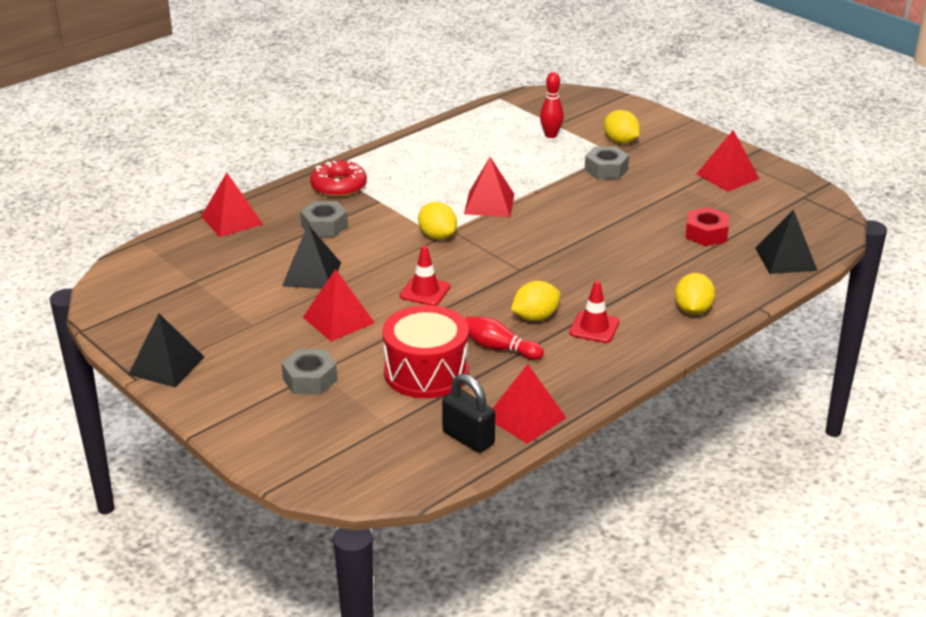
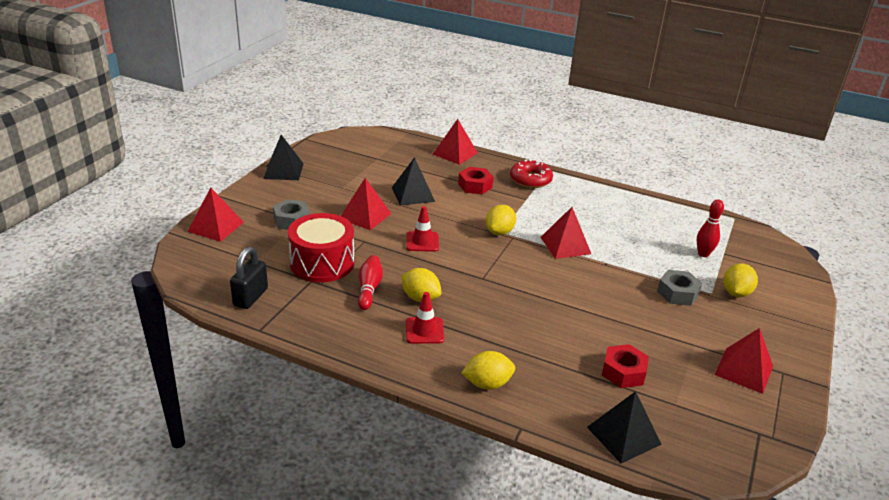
camera: 65 degrees right, 0 degrees up
grey nut [300,201,348,237] -> red nut [458,167,493,194]
red pyramid [493,364,566,444] -> red pyramid moved to [187,188,244,242]

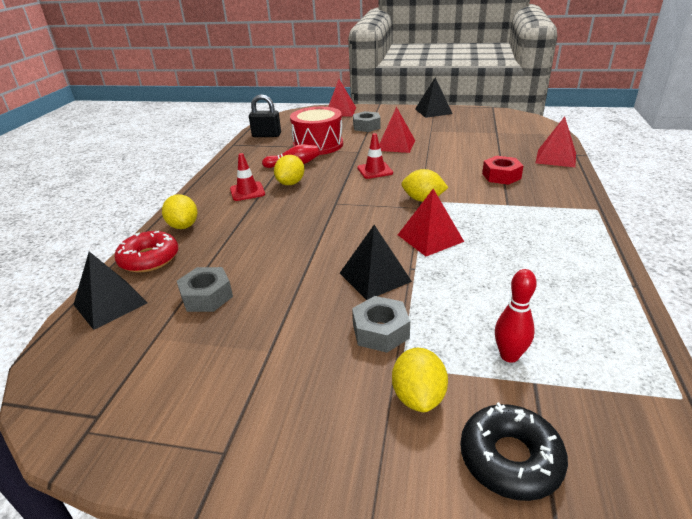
camera: 80 degrees right, 0 degrees up
black pyramid [392,157,435,206] -> black pyramid moved to [340,225,412,300]
red donut [510,159,553,188] -> red donut moved to [115,231,178,273]
red nut [602,344,649,388] -> grey nut [177,267,233,312]
red pyramid [715,328,773,394] -> none
yellow lemon [723,263,758,297] -> yellow lemon turned 75 degrees clockwise [392,348,448,412]
none -> black donut [460,402,568,501]

